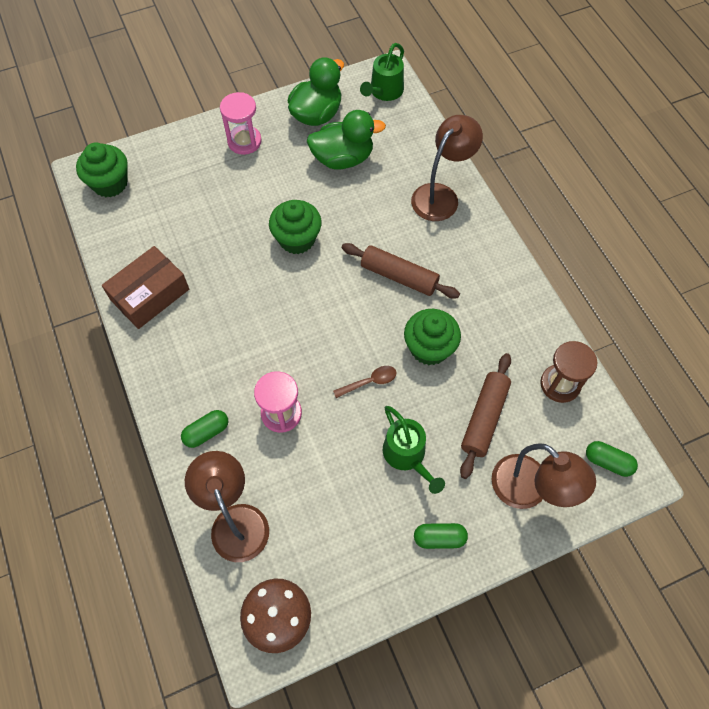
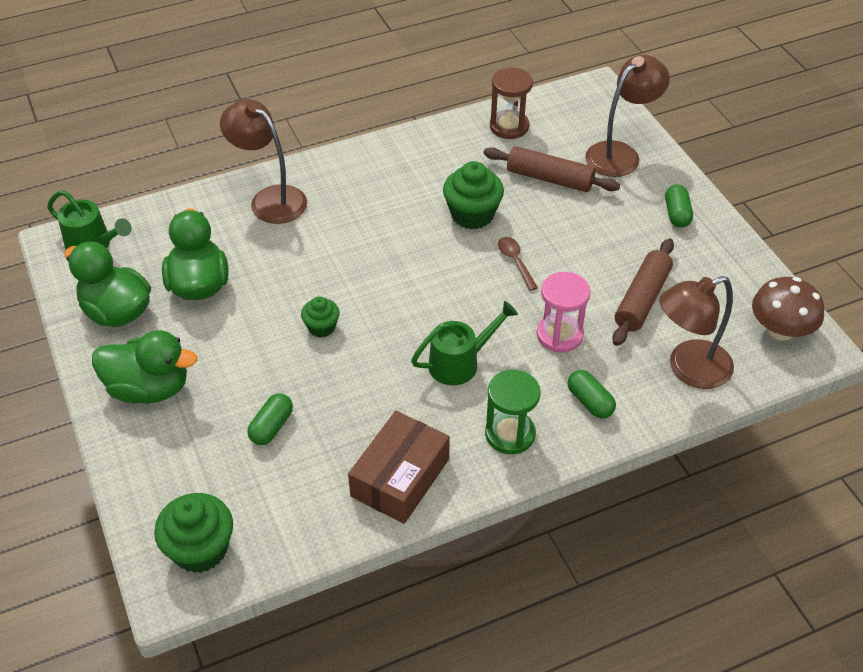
camera: 90 degrees left, 15 degrees down
brown box [102,246,189,329] -> brown box turned 75 degrees clockwise [348,411,450,524]
pink hourglass [220,92,262,155] -> green duck [92,330,197,403]
green cupcake [269,200,322,254] -> green cupcake [301,296,340,338], size x0.58
brown rolling pin [342,243,460,299] -> brown rolling pin moved to [612,238,674,346]
green watering can [383,406,445,494] -> green watering can moved to [411,301,518,386]
green capsule [586,441,638,477] -> green capsule moved to [247,393,293,445]
none -> green hourglass [485,370,541,454]

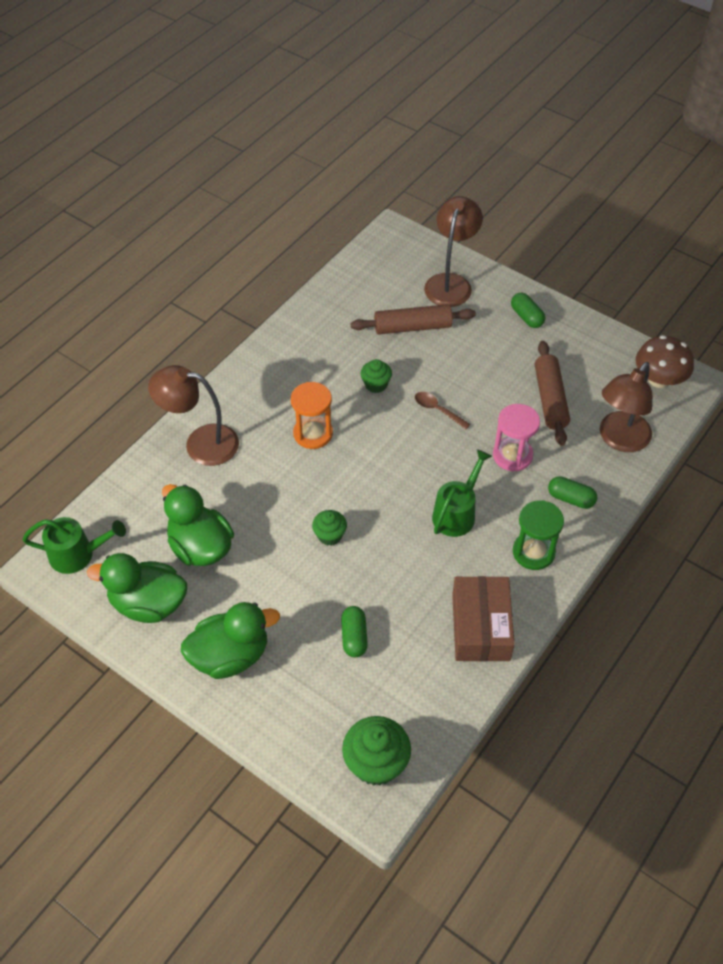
camera: 30 degrees left, 5 degrees up
green cupcake [443,161,504,229] -> green cupcake [361,359,392,393], size x0.58
brown hourglass [490,68,533,139] -> none
none -> orange hourglass [291,382,333,449]

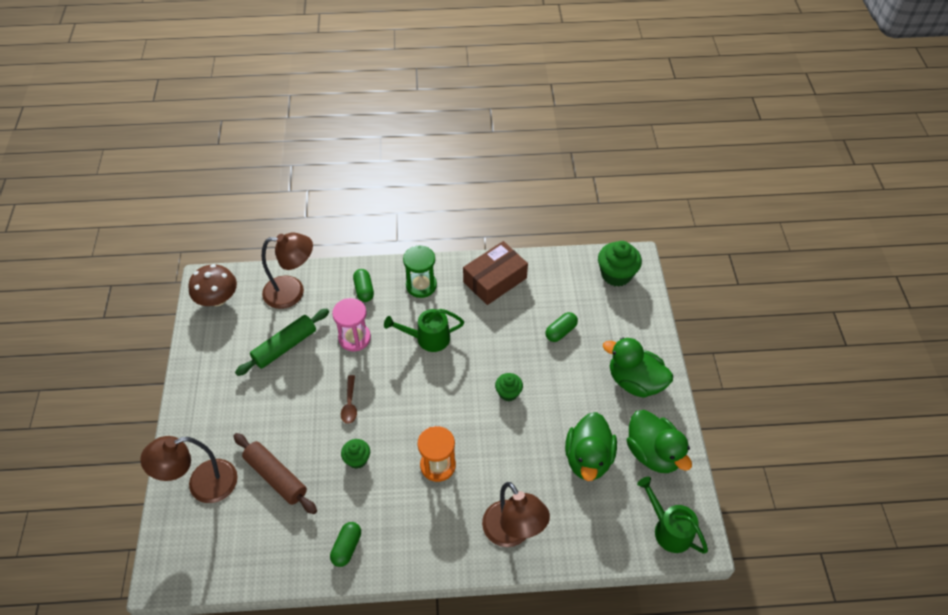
camera: 130 degrees left, 0 degrees up
green capsule [511,293,545,328] -> green capsule moved to [330,522,361,567]
brown rolling pin [535,341,570,446] -> green rolling pin [235,308,329,376]

